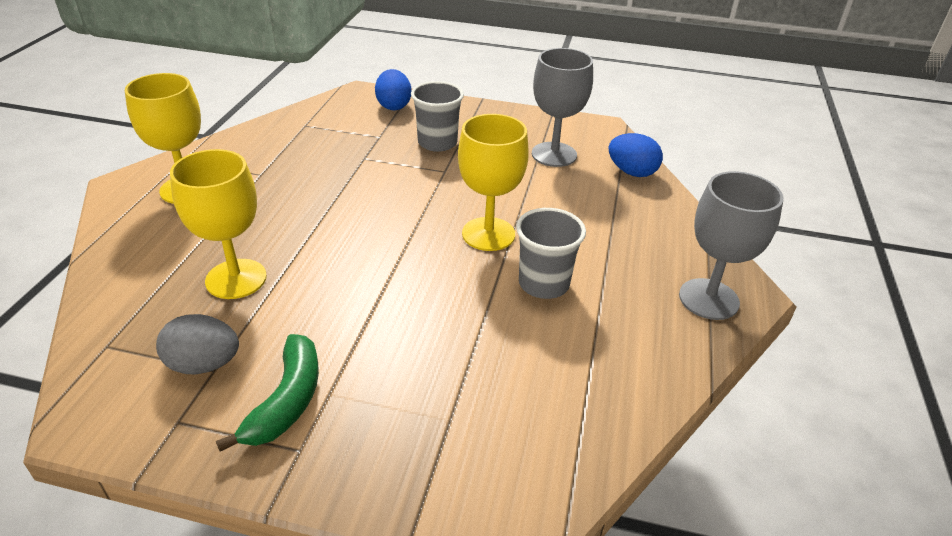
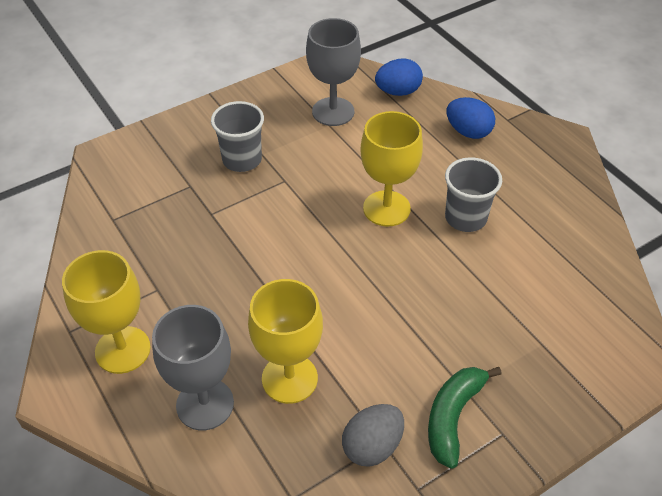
camera: 45 degrees left, 10 degrees up
green banana [216,334,319,452] -> green banana turned 120 degrees counterclockwise [428,367,502,469]
blue egg [375,69,412,110] -> blue egg moved to [446,97,495,139]
grey goblet [679,171,784,320] -> grey goblet moved to [152,305,234,430]

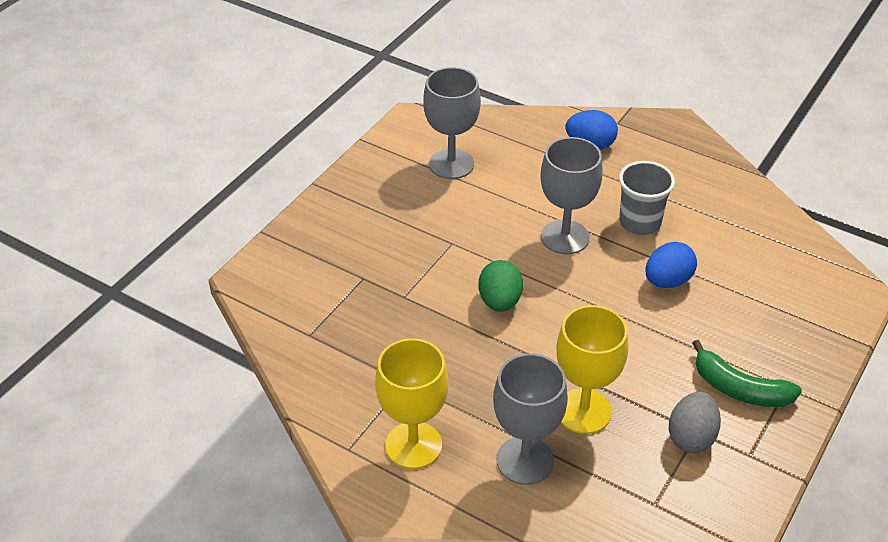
camera: 25 degrees left, 5 degrees down
grey cup [211,101,264,172] -> none
yellow goblet [360,111,423,227] -> grey goblet [540,137,603,254]
blue egg [375,58,423,96] -> blue egg moved to [645,242,697,288]
green banana [428,367,502,469] -> green banana turned 60 degrees counterclockwise [692,340,802,407]
none -> green egg [478,260,523,312]

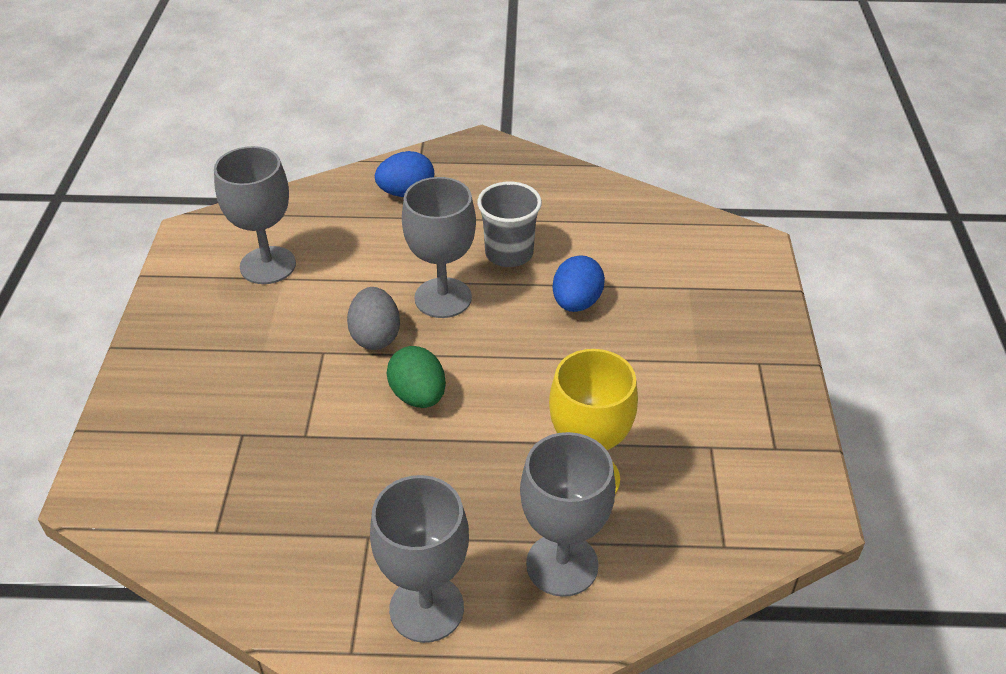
camera: 30 degrees left, 0 degrees up
yellow goblet [375,338,448,469] -> grey goblet [370,475,469,643]
grey egg [669,392,721,453] -> grey egg moved to [347,287,400,350]
green banana [692,340,802,407] -> none

